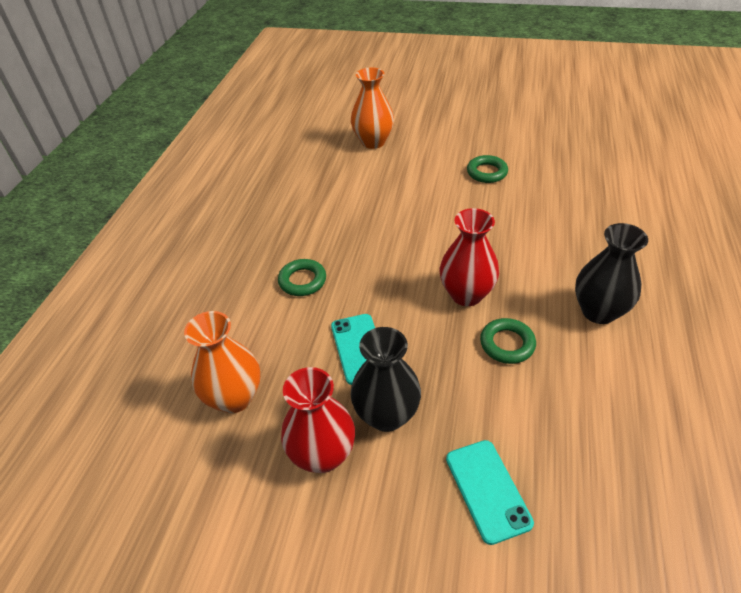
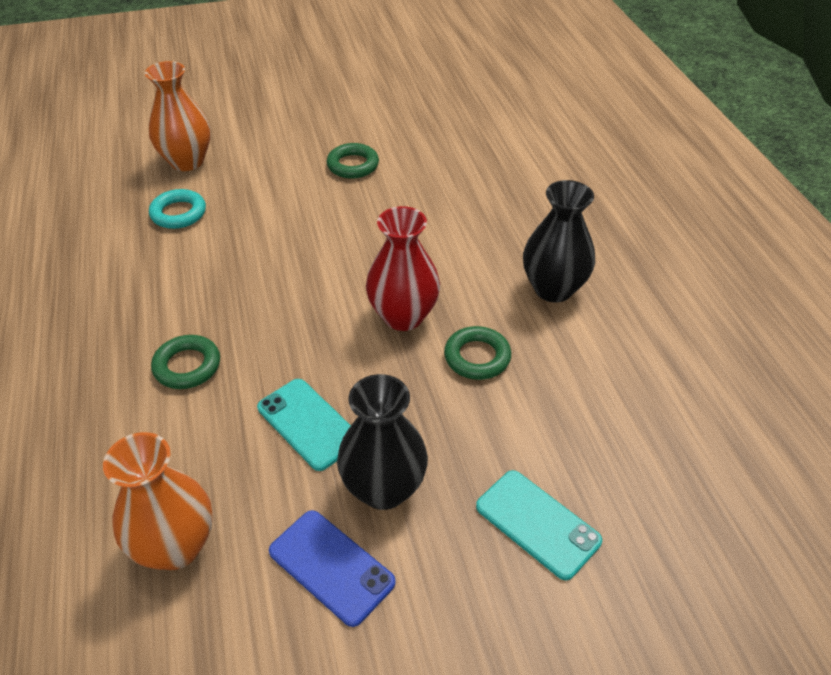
camera: 30 degrees left, 0 degrees up
red vase [281,367,355,473] -> blue phone [269,510,396,627]
none -> turquoise ring [149,189,206,229]

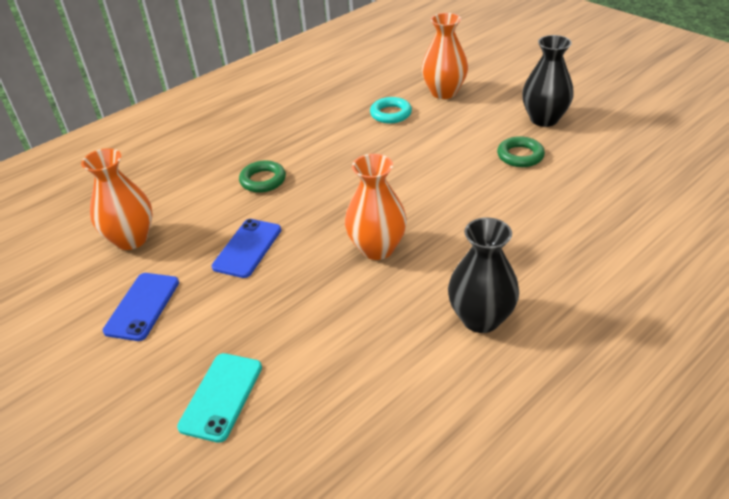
camera: 65 degrees right, 5 degrees down
turquoise phone [257,379,351,471] -> blue phone [212,219,281,278]
black vase [337,374,428,510] -> black vase moved to [522,35,574,127]
red vase [366,206,440,331] -> orange vase [345,154,407,260]
green ring [444,326,511,380] -> none

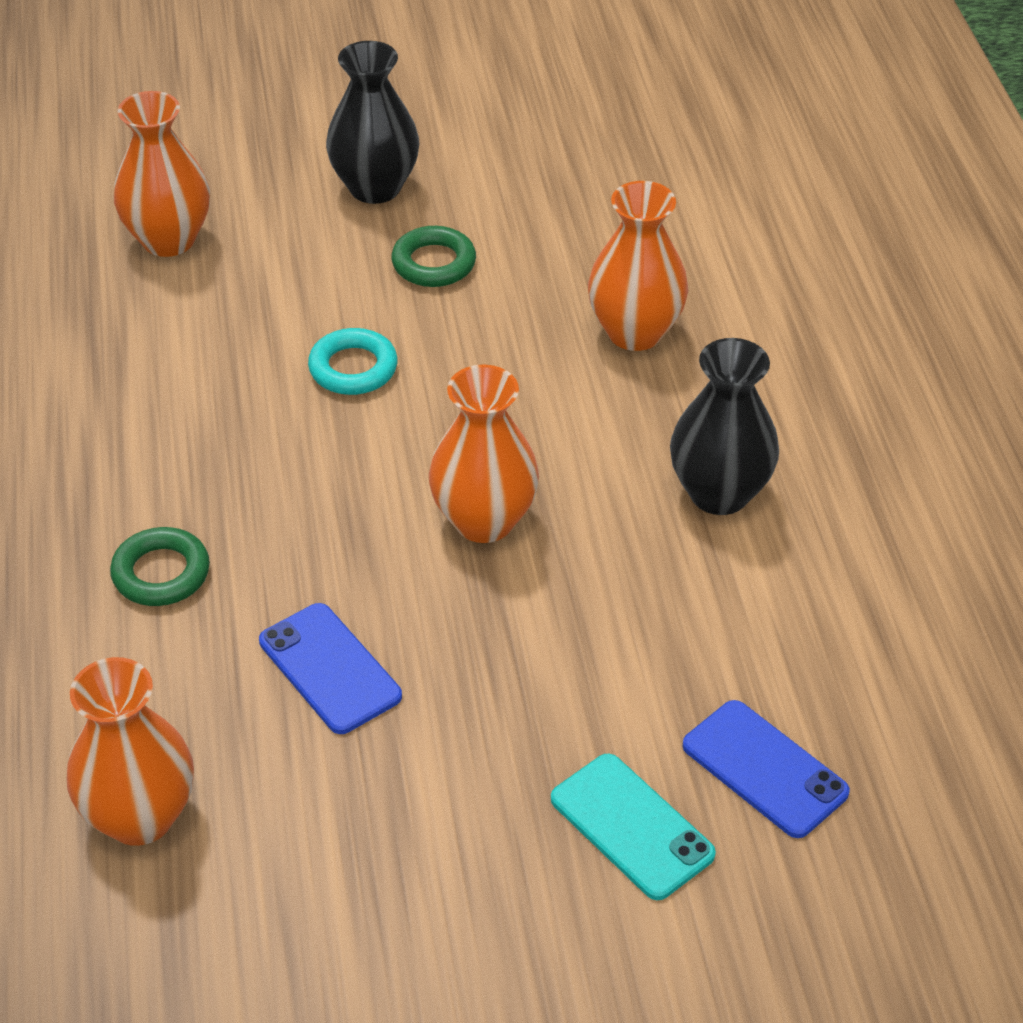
camera: 60 degrees left, 5 degrees up
blue phone [103,273,179,341] -> blue phone moved to [683,700,850,838]
turquoise ring [370,97,412,123] -> turquoise ring moved to [308,328,398,395]
none -> orange vase [588,181,688,351]

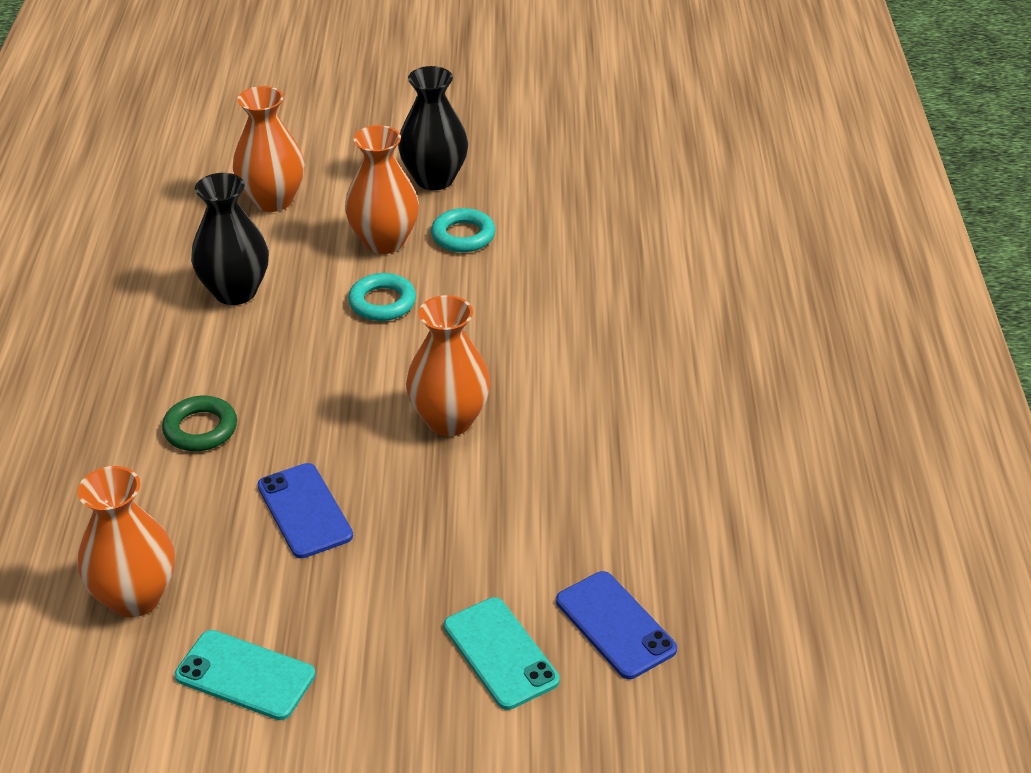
camera: 10 degrees right, 5 degrees down
green ring [391,226,476,287] -> turquoise ring [431,208,495,252]
orange vase [588,181,688,351] -> orange vase moved to [345,125,419,254]
black vase [670,338,779,515] -> black vase moved to [191,173,269,305]
none -> turquoise phone [175,630,316,720]

